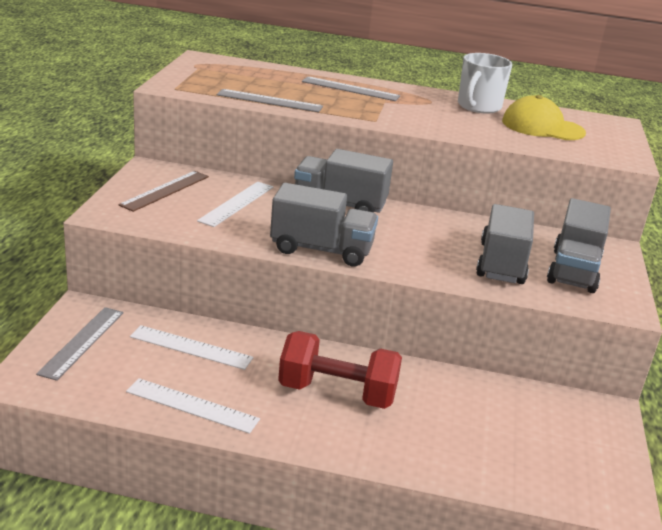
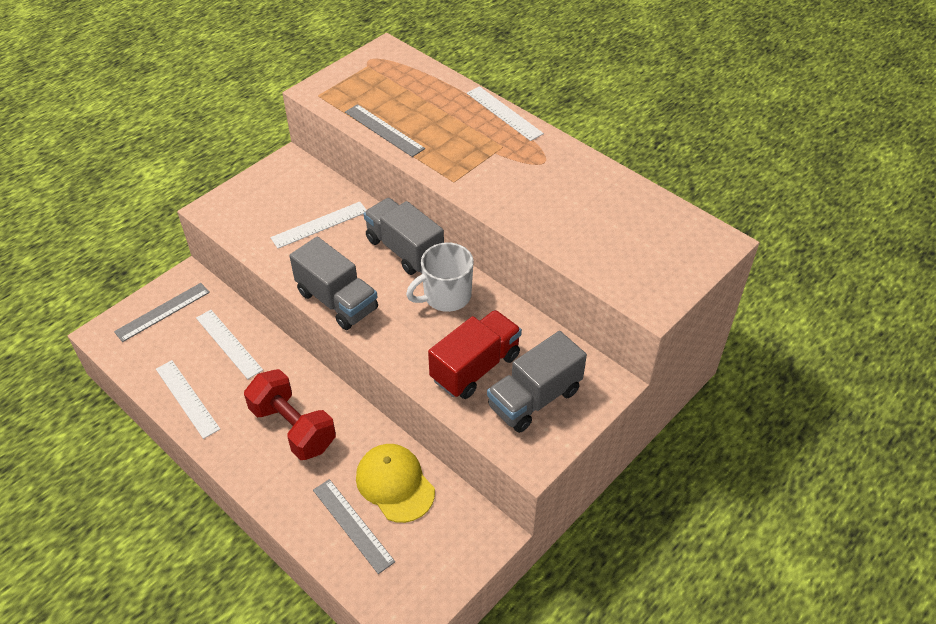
camera: 35 degrees right, 20 degrees up
brown ruler [118,171,209,212] -> none
grey ruler [302,77,400,101] -> grey ruler moved to [313,479,395,574]
white mug [458,53,512,114] -> white mug moved to [406,242,474,312]
grey truck [476,204,534,284] -> red truck [428,310,522,399]
yellow cap [502,95,586,140] -> yellow cap moved to [356,444,435,523]
none -> white ruler [467,86,544,141]

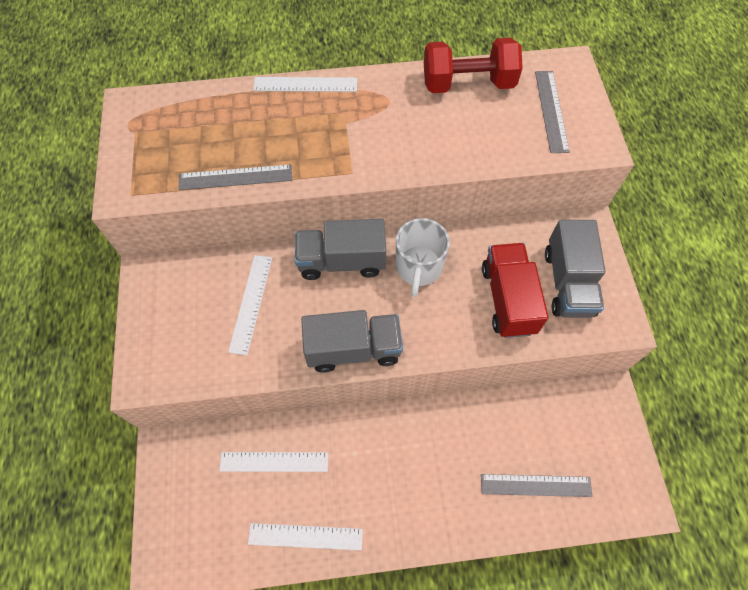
camera: 50 degrees left, 15 degrees up
grey ruler [114,283,210,342] -> grey ruler moved to [535,71,570,153]
red dumbbell [244,369,336,460] -> red dumbbell moved to [424,38,523,93]
yellow cap [356,444,435,523] -> none

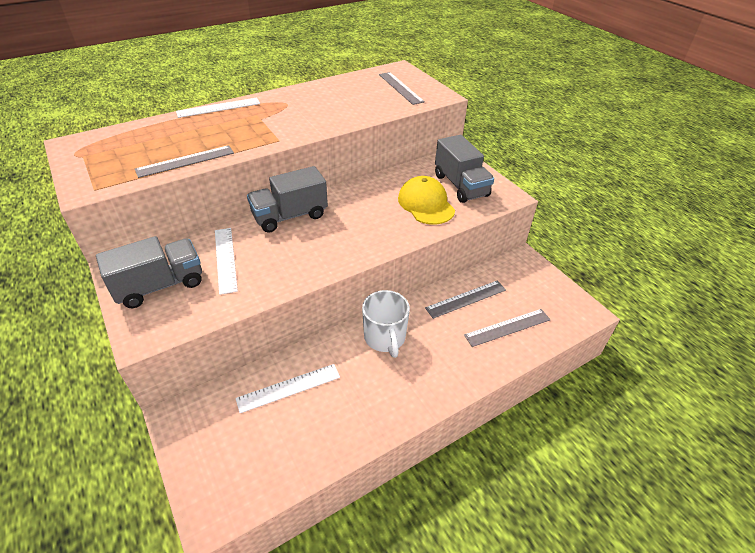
camera: 25 degrees left, 20 degrees down
white ruler [248,523,363,550] -> none
grey truck [301,310,403,373] -> grey truck moved to [96,236,202,308]
white mug [396,218,450,297] -> white mug moved to [362,290,410,358]
red dumbbell [424,38,523,93] -> none
red truck [482,243,548,338] -> yellow cap [398,176,455,225]
none -> grey ruler [425,281,506,319]

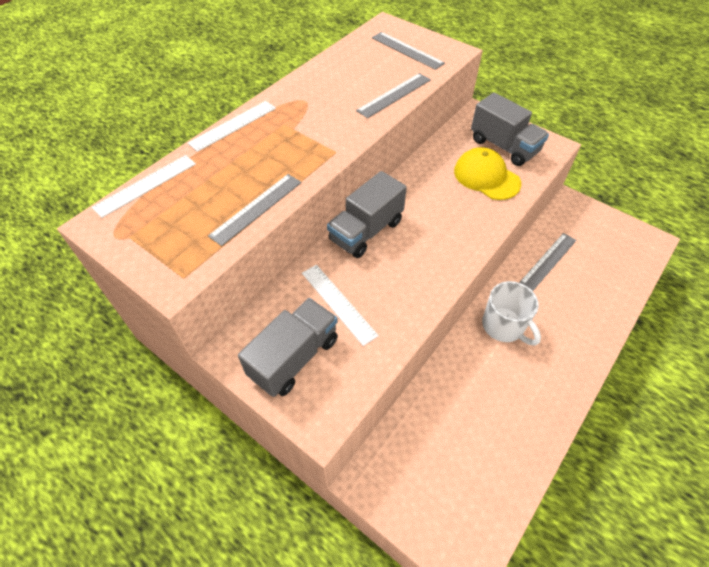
camera: 20 degrees left, 10 degrees up
white ruler [236,364,340,413] -> white ruler moved to [92,155,196,218]
grey ruler [464,309,551,347] -> grey ruler moved to [356,73,431,118]

